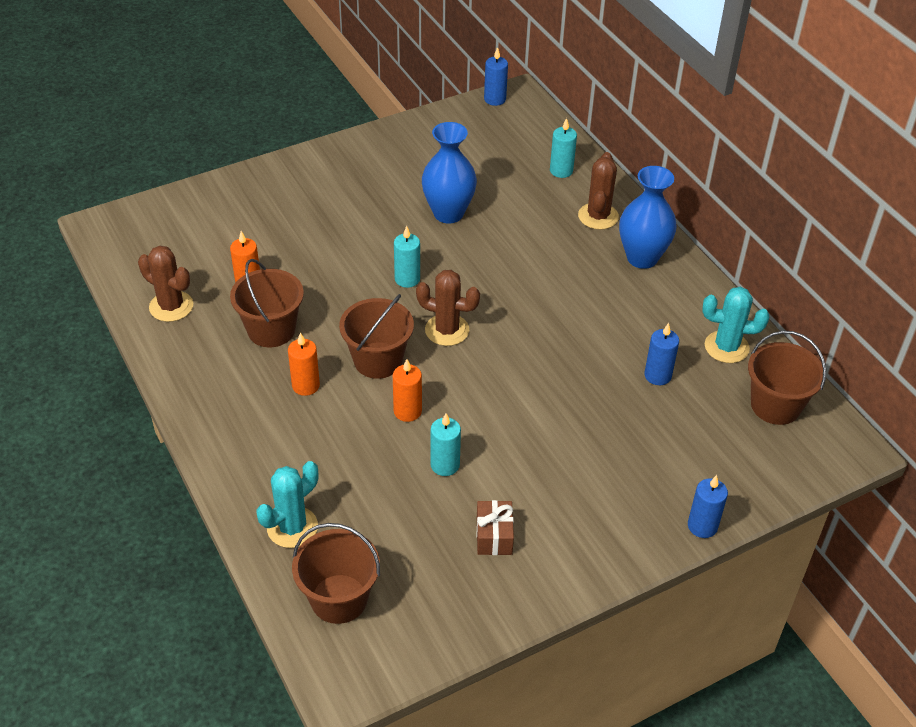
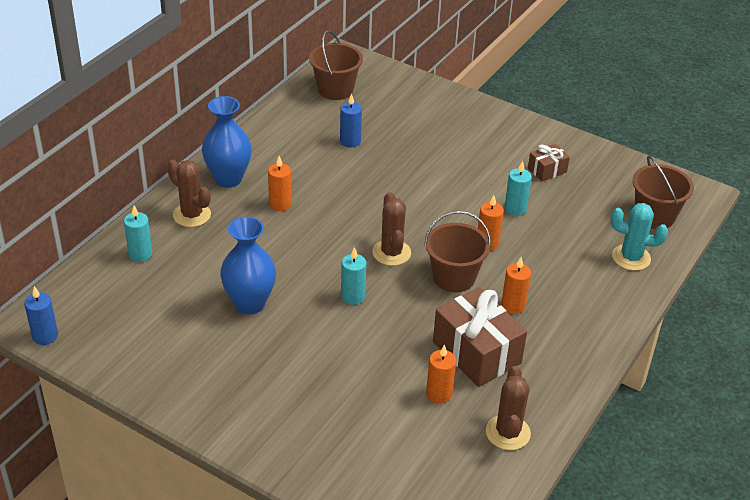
camera: 120 degrees left, 5 degrees down
brown bucket [230,259,304,347] -> brown gift [433,287,527,387]
brown cactus [578,152,619,230] -> brown cactus turned 60 degrees clockwise [167,160,211,227]
blue candle [688,475,728,538] -> none
turquoise cactus [703,287,769,363] -> none
none -> orange candle [268,156,292,211]

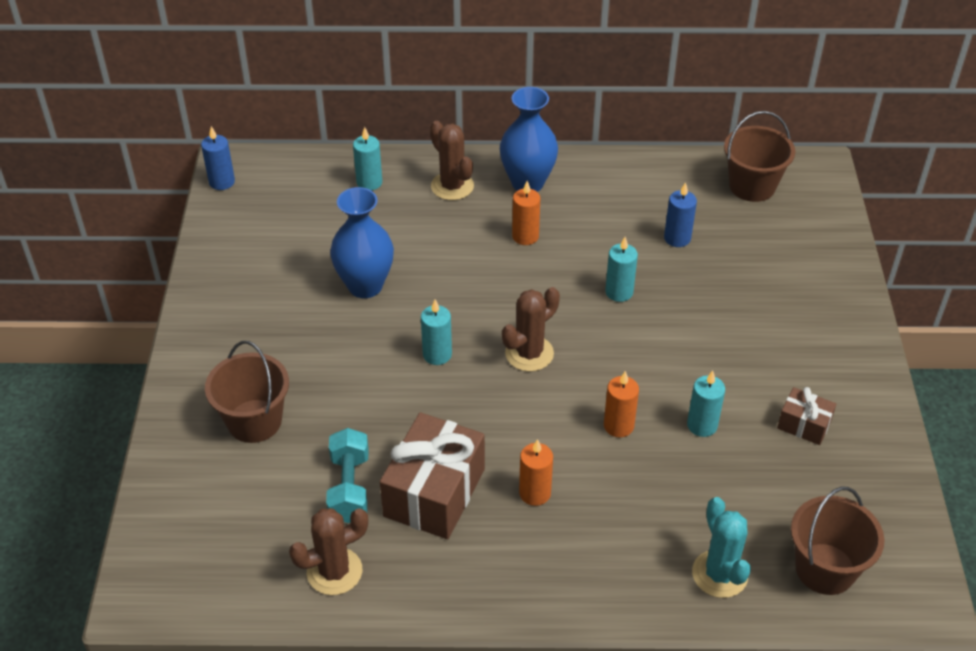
camera: 60 degrees right, 5 degrees up
brown cactus [167,160,211,227] -> brown cactus turned 45 degrees counterclockwise [430,121,474,200]
brown bucket [424,211,491,292] -> brown bucket moved to [205,341,289,443]
orange candle [426,344,456,404] -> turquoise dumbbell [326,428,369,523]
none -> turquoise candle [605,237,638,302]

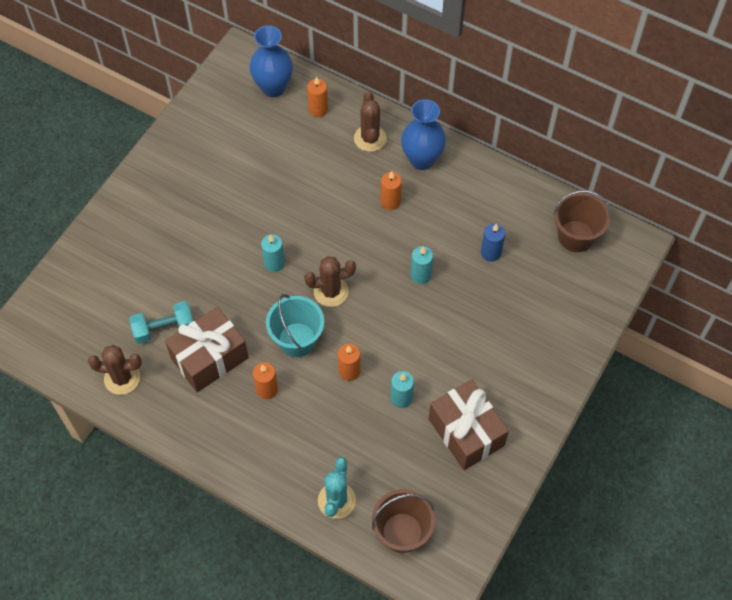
camera: 30 degrees right, 15 degrees up
blue candle [201,126,235,190] -> none
brown bucket [205,341,289,443] -> none
turquoise dumbbell [326,428,369,523] -> turquoise dumbbell turned 45 degrees clockwise [129,301,193,344]
blue vase [330,187,394,298] -> blue vase moved to [249,25,293,97]
turquoise candle [353,127,382,191] -> orange candle [307,76,328,117]
brown gift [777,387,836,445] -> brown gift [429,379,509,470], size x1.97
none -> turquoise bucket [266,294,324,357]

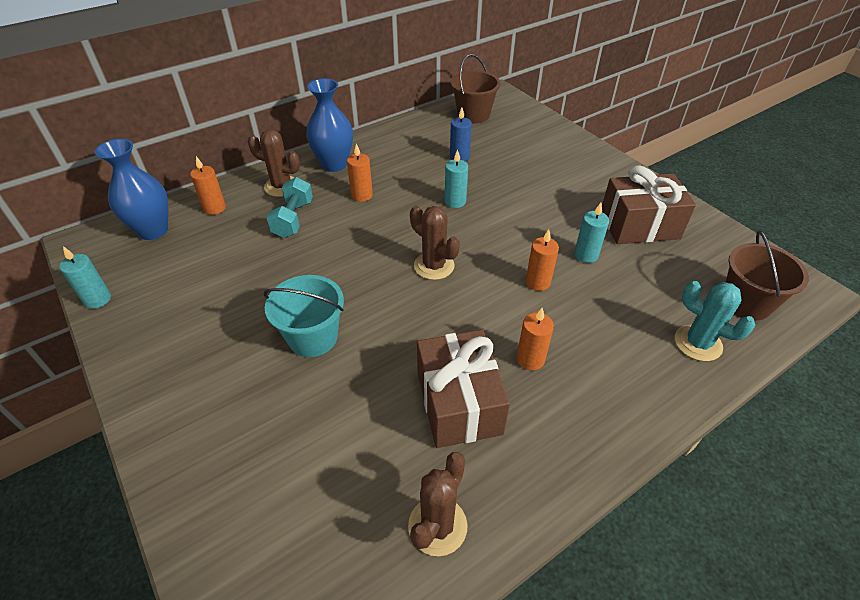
camera: 65 degrees left, 15 degrees down
turquoise dumbbell [129,301,193,344] -> turquoise dumbbell moved to [267,177,313,238]
turquoise candle [261,234,285,272] -> turquoise candle moved to [59,246,111,309]
turquoise bucket [266,294,324,357] -> turquoise bucket moved to [264,275,344,357]
brown cactus [304,256,356,307] -> brown cactus turned 60 degrees counterclockwise [410,206,460,280]

